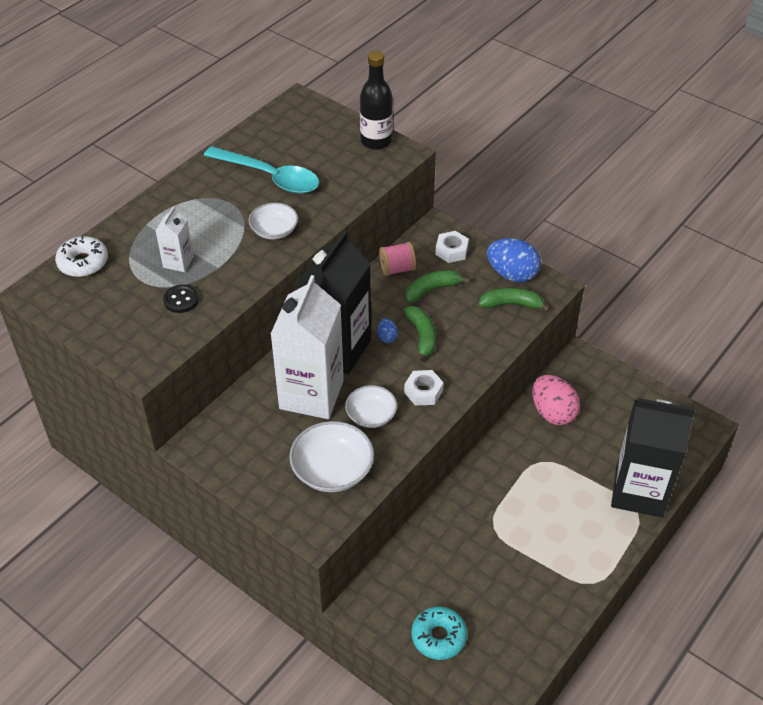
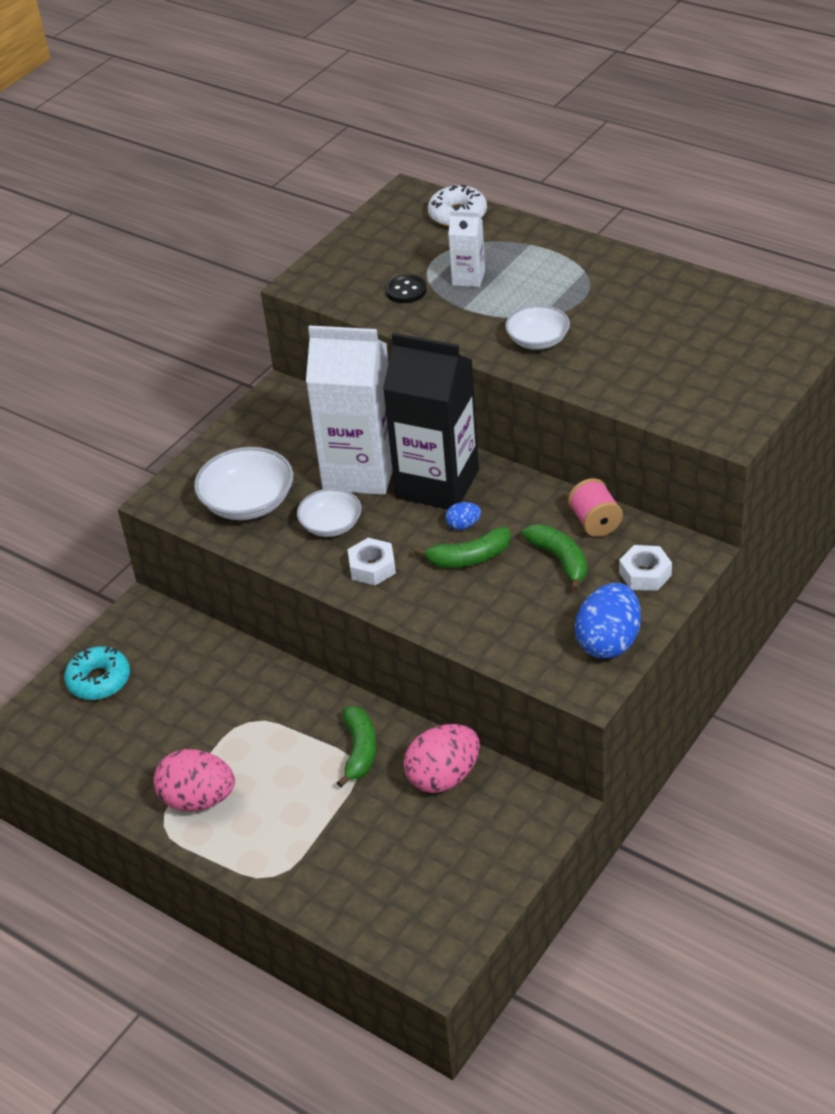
camera: 90 degrees right, 5 degrees down
turquoise spoon [204,146,319,194] -> none
black bottle [360,51,393,150] -> none
green banana [479,287,550,312] -> green banana moved to [337,706,377,788]
black carton [611,398,695,517] -> none
none -> pink egg [153,749,235,811]

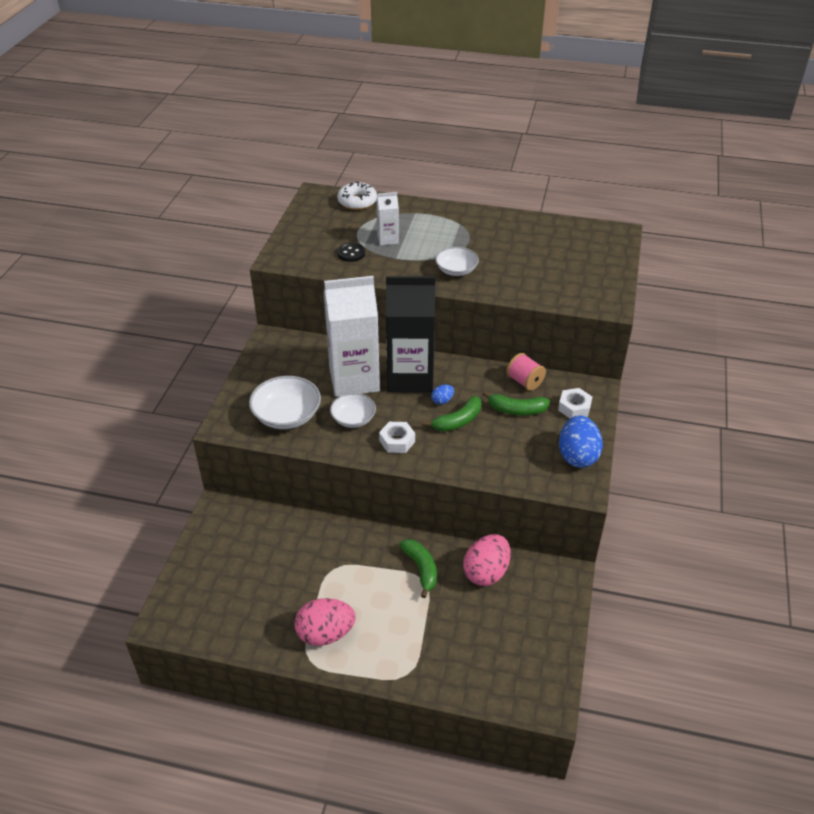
camera: 25 degrees left, 0 degrees up
turquoise donut [64,646,130,700] -> none
green banana [522,524,587,591] -> green banana turned 150 degrees clockwise [483,391,550,415]

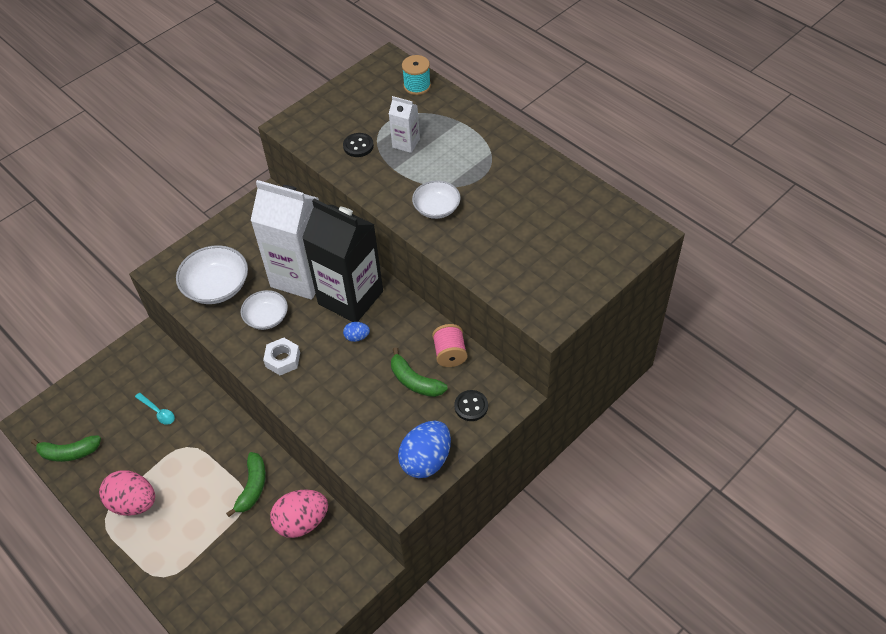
camera: 35 degrees right, 10 degrees up
white donut [337,182,377,210] -> turquoise spool [402,55,431,95]
green banana [423,396,481,432] -> green banana moved to [31,435,101,462]
white nut [558,388,592,419] -> black button [454,390,488,421]
none -> turquoise spoon [135,393,175,425]

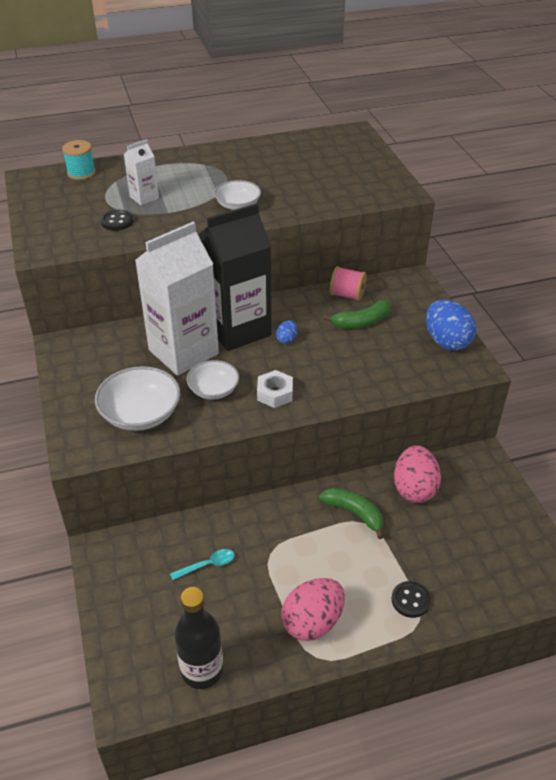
camera: 65 degrees left, 10 degrees down
green banana [31,435,101,462] -> black bottle [174,587,224,689]
black button [454,390,488,421] -> black button moved to [391,581,431,618]

